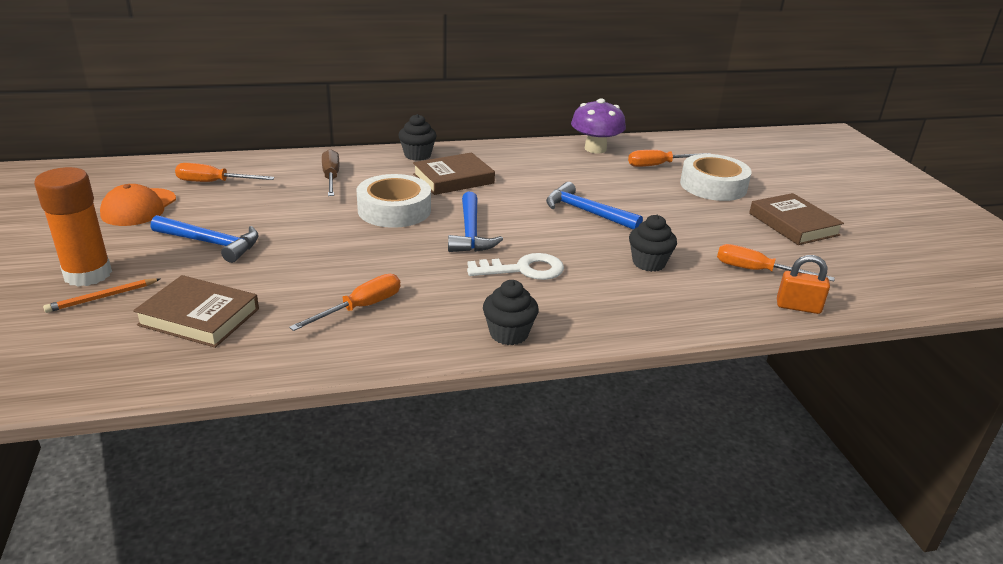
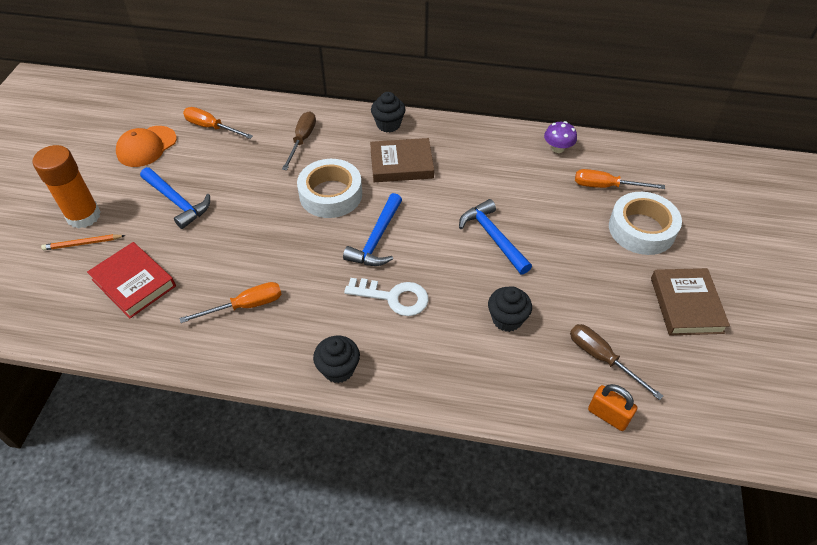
camera: 25 degrees right, 20 degrees up
brown book [133,275,259,348] -> red book [87,242,176,318]
purple mushroom [571,98,626,153] -> purple mushroom [544,121,577,153], size x0.61
orange screwdriver [717,244,835,282] -> brown screwdriver [570,324,663,400]

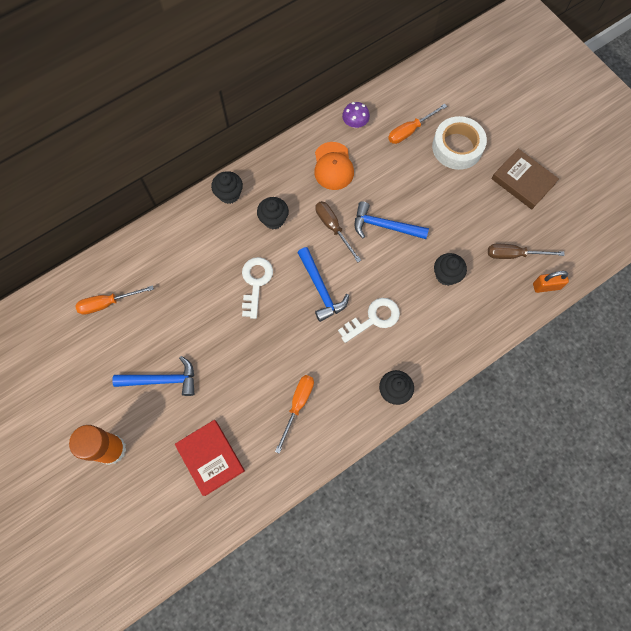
camera: 45 degrees left, 20 degrees up
orange pencil [41,234,125,250] -> none
red book [87,242,176,318] -> red book turned 60 degrees clockwise [175,420,245,496]
orange cap [116,126,177,167] -> orange cap moved to [314,142,354,190]
brown screwdriver [282,112,316,170] -> brown screwdriver moved to [316,201,361,263]
white tape [297,159,362,218] -> white key [242,257,273,319]
brown book [370,138,434,182] -> black cupcake [257,197,289,229]

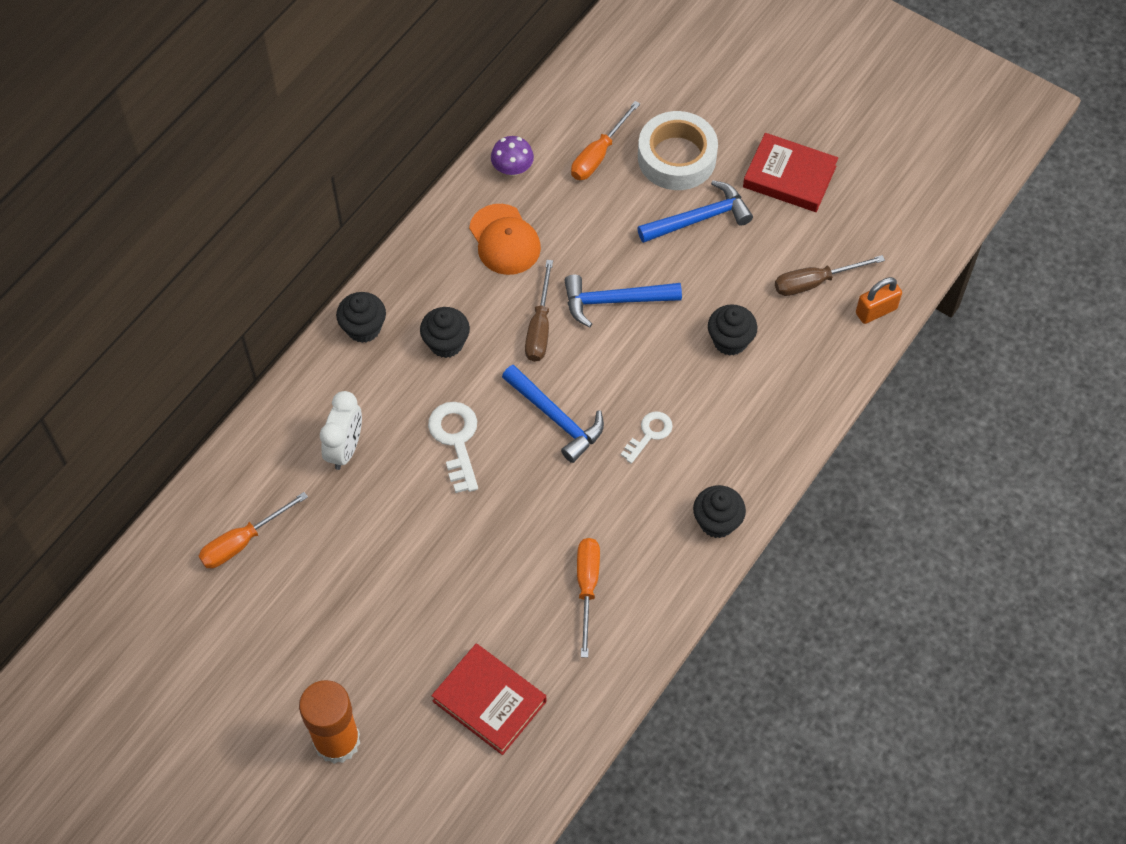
camera: 20 degrees left, 10 degrees down
blue hammer [112,356,194,396] -> blue hammer moved to [637,180,753,243]
brown screwdriver [316,201,361,263] -> brown screwdriver turned 120 degrees counterclockwise [525,260,553,362]
white key [338,298,400,343] -> white key [621,411,673,464], size x0.64
brown book [492,149,559,209] -> red book [743,133,838,212]
none -> white clock [320,391,362,470]

